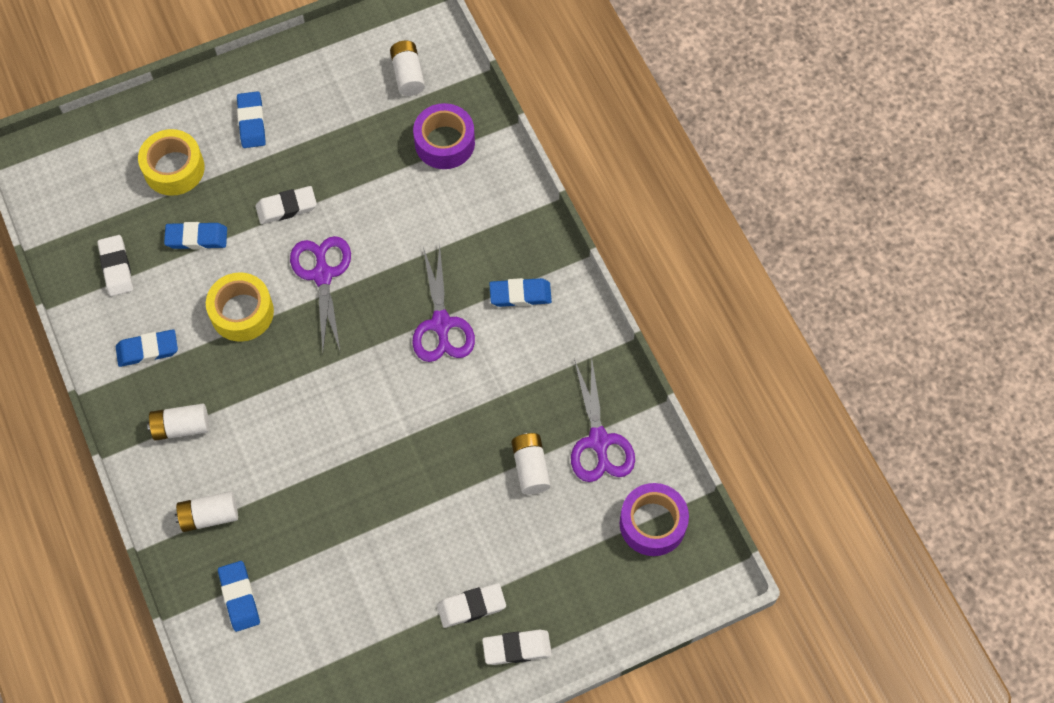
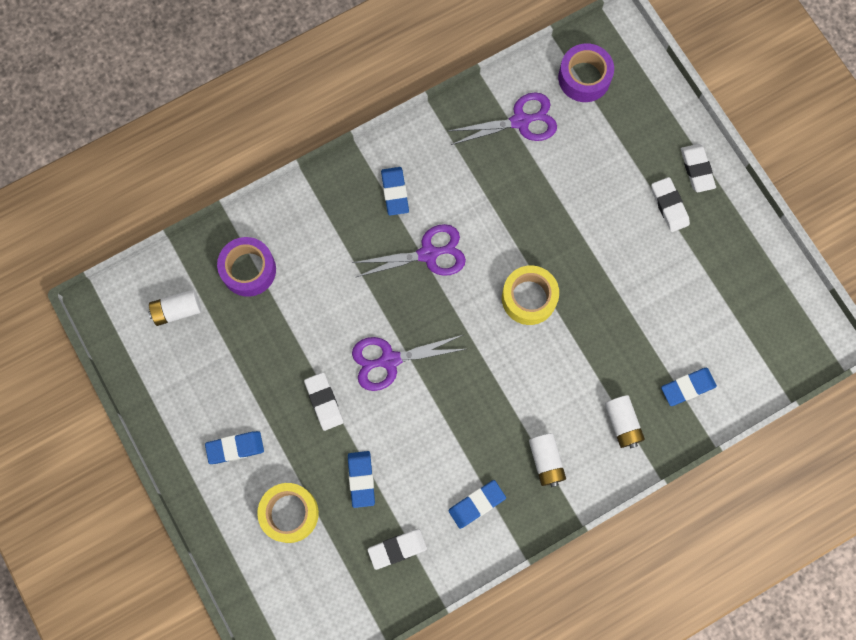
camera: 95 degrees left, 10 degrees up
blue eraser [116,329,178,367] -> blue eraser turned 75 degrees clockwise [448,480,506,529]
yellow tape [206,272,274,342] -> yellow tape moved to [502,265,559,325]
white battery [511,433,551,494] -> none

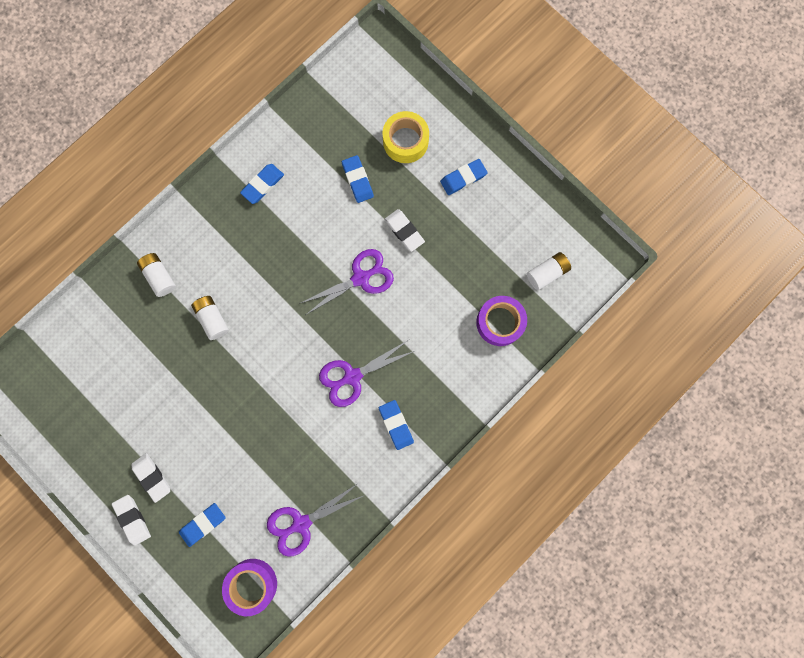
camera: 165 degrees right, 5 degrees up
white eraser [367,529,427,570] -> none
yellow tape [502,265,559,325] -> none
white battery [529,433,566,487] -> white battery moved to [191,296,229,340]
blue eraser [661,368,717,406] -> blue eraser moved to [179,503,226,547]

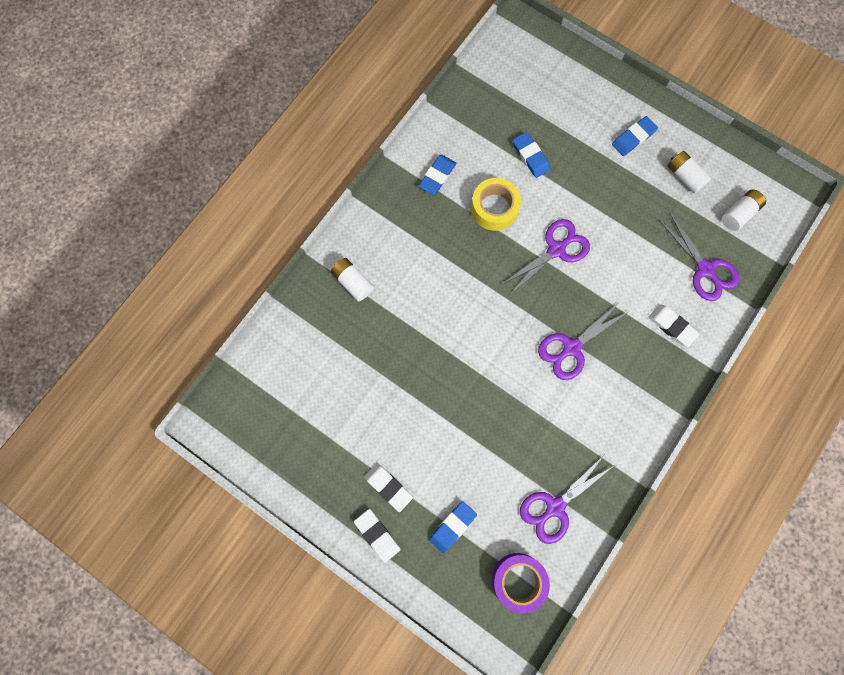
camera: 10 degrees left, 5 degrees down
white battery [191,296,229,340] -> white battery moved to [668,151,712,193]
blue eraser [379,400,414,450] -> none
yellow tape [382,111,429,163] -> yellow tape moved to [471,178,521,231]
white eraser [384,209,425,252] -> white eraser moved to [649,304,699,347]
purple tape [476,296,527,346] -> purple scissors [659,212,739,301]

